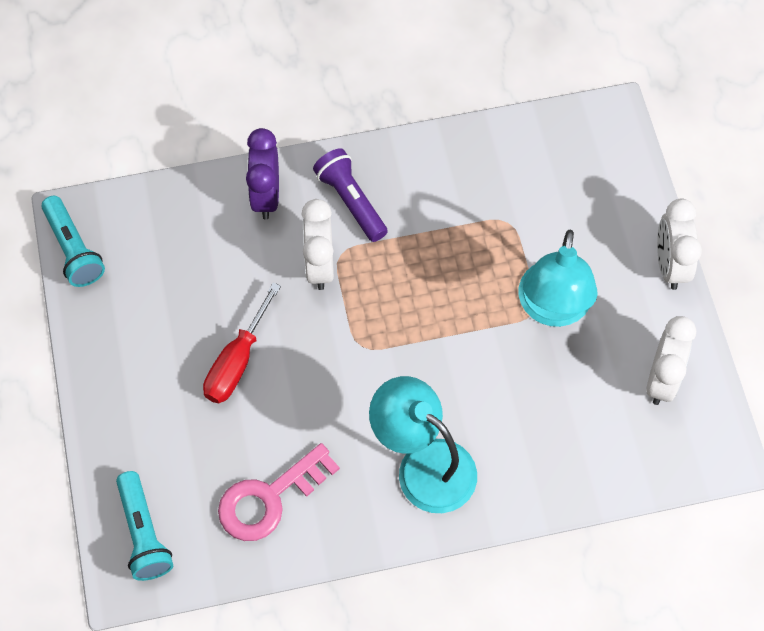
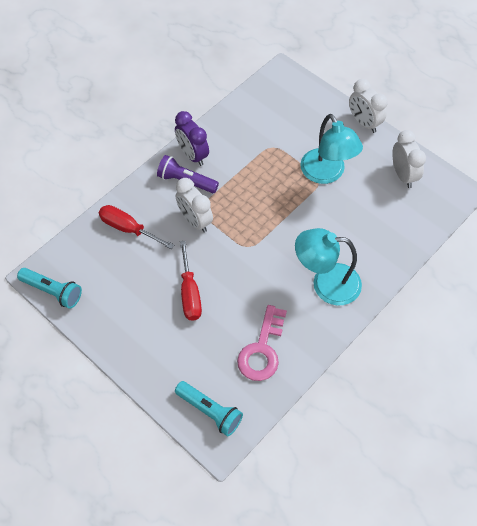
camera: 35 degrees left, 5 degrees down
purple clock [246,128,279,220] -> purple clock moved to [175,111,209,166]
none -> red screwdriver [99,205,174,249]

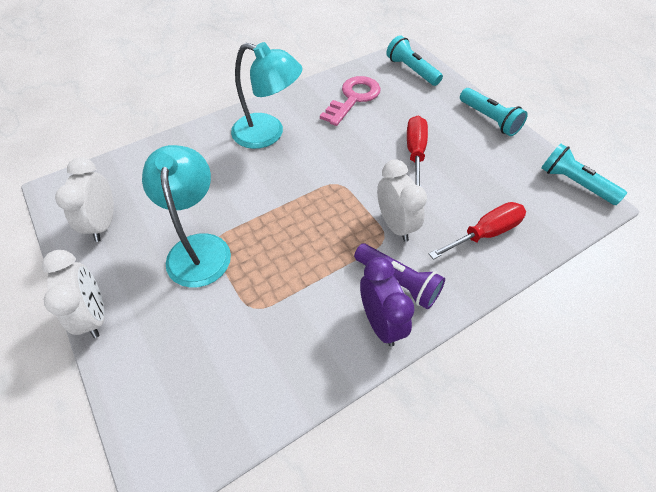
camera: 165 degrees left, 5 degrees down
red screwdriver [99,205,174,249] -> red screwdriver turned 75 degrees counterclockwise [429,202,526,260]
none -> turquoise flashlight [460,88,528,136]

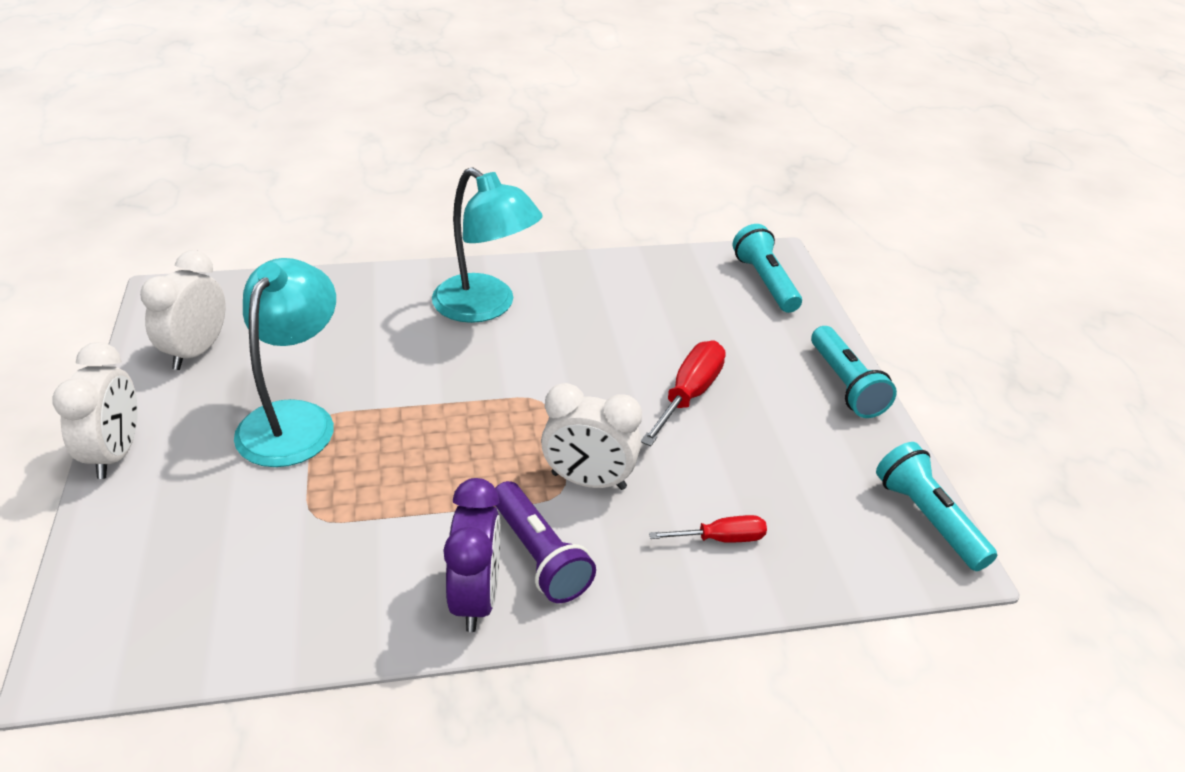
camera: 20 degrees right, 15 degrees down
pink key [320,76,381,126] -> none
white clock [377,159,427,242] -> white clock turned 105 degrees clockwise [541,383,642,490]
red screwdriver [429,202,526,260] -> red screwdriver [649,515,767,542], size x0.61

